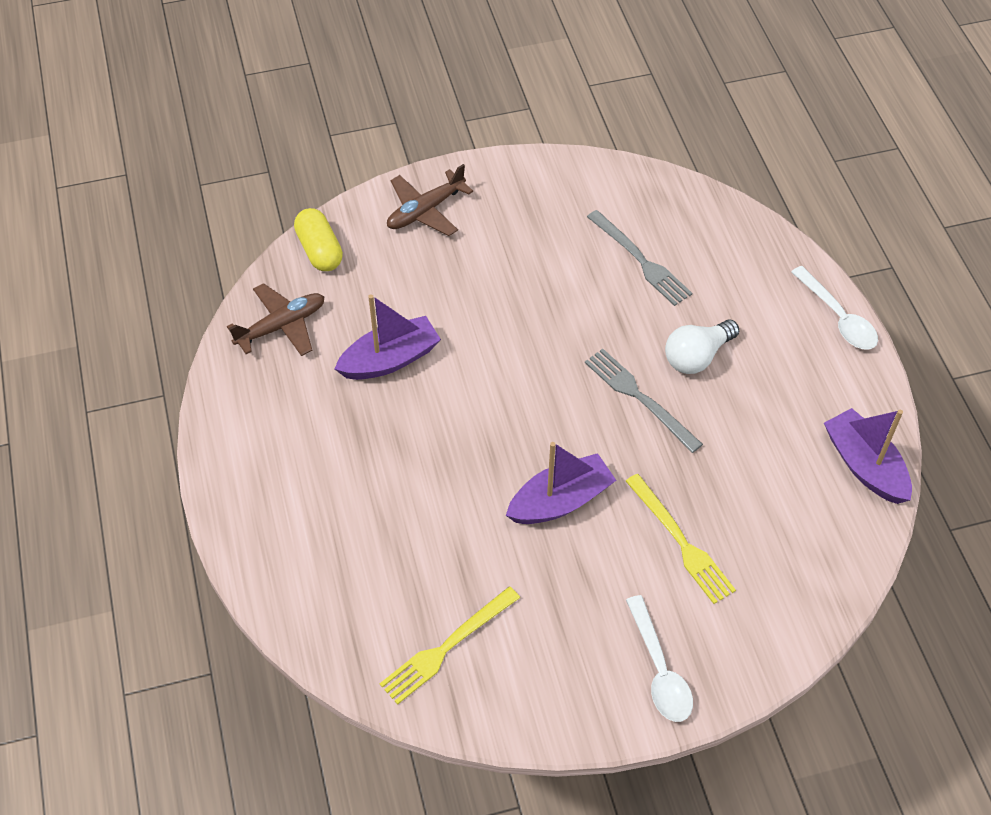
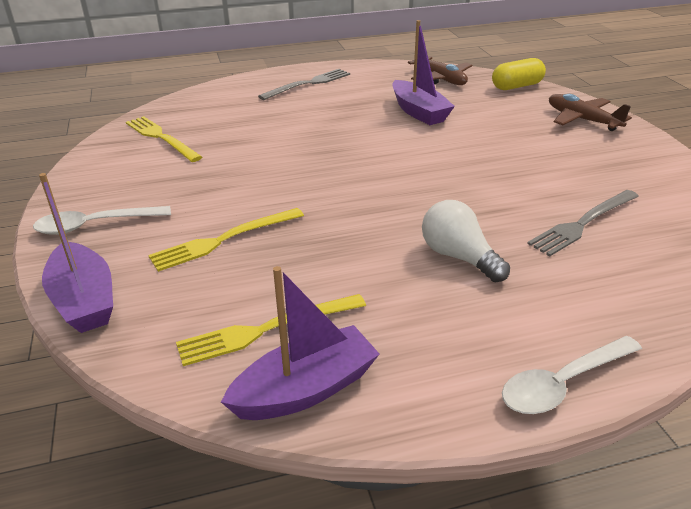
camera: 90 degrees right, 20 degrees down
purple boat [506,442,616,524] -> purple boat moved to [39,173,113,333]
grey fork [585,349,703,453] -> grey fork moved to [258,69,350,100]
none -> yellow fork [176,294,366,366]

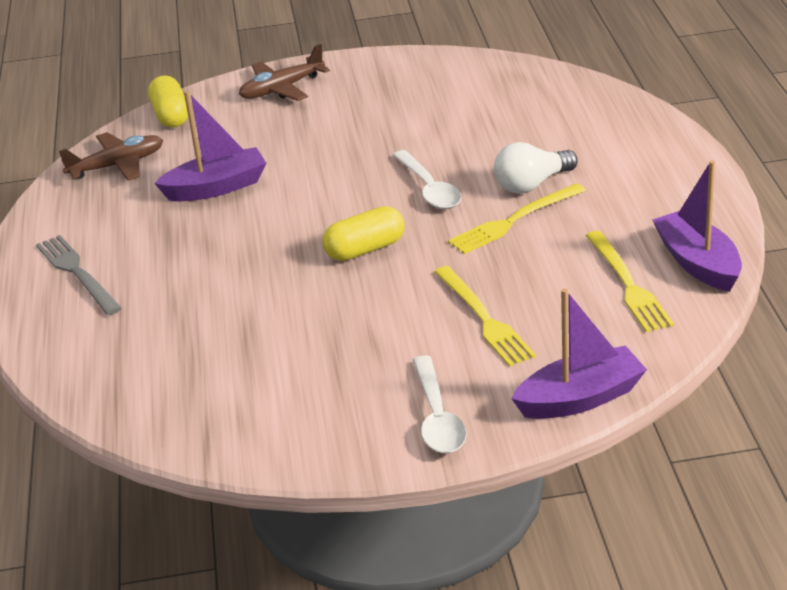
camera: 80 degrees left, 0 degrees up
yellow fork [126,116,202,162] -> yellow fork moved to [448,183,586,254]
white spoon [502,336,642,414] -> white spoon moved to [393,150,462,209]
grey fork [527,190,639,256] -> none
none -> yellow capsule [323,206,405,261]

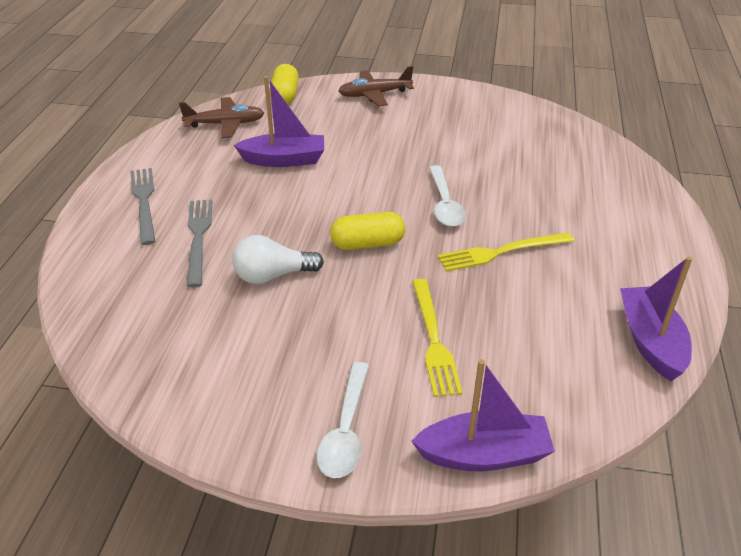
camera: 15 degrees right, 5 degrees up
white light bulb [494,142,578,194] -> white light bulb moved to [232,235,324,284]
yellow fork [586,231,674,332] -> none
none -> grey fork [187,199,213,288]

